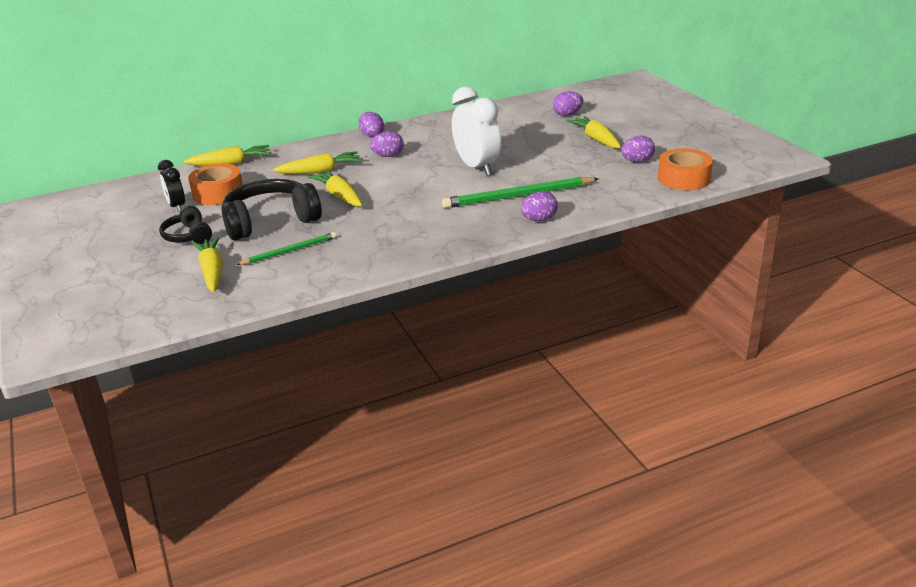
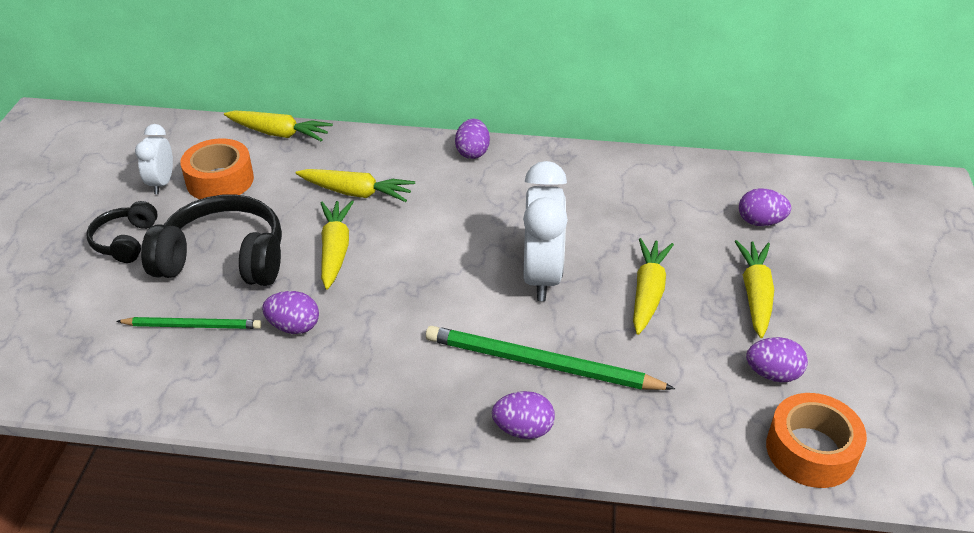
camera: 30 degrees right, 10 degrees up
black clock [158,160,185,212] -> white clock [135,124,173,194]
yellow carrot [192,237,223,292] -> yellow carrot moved to [633,238,674,335]
purple egg [370,131,404,157] -> purple egg moved to [262,291,319,334]

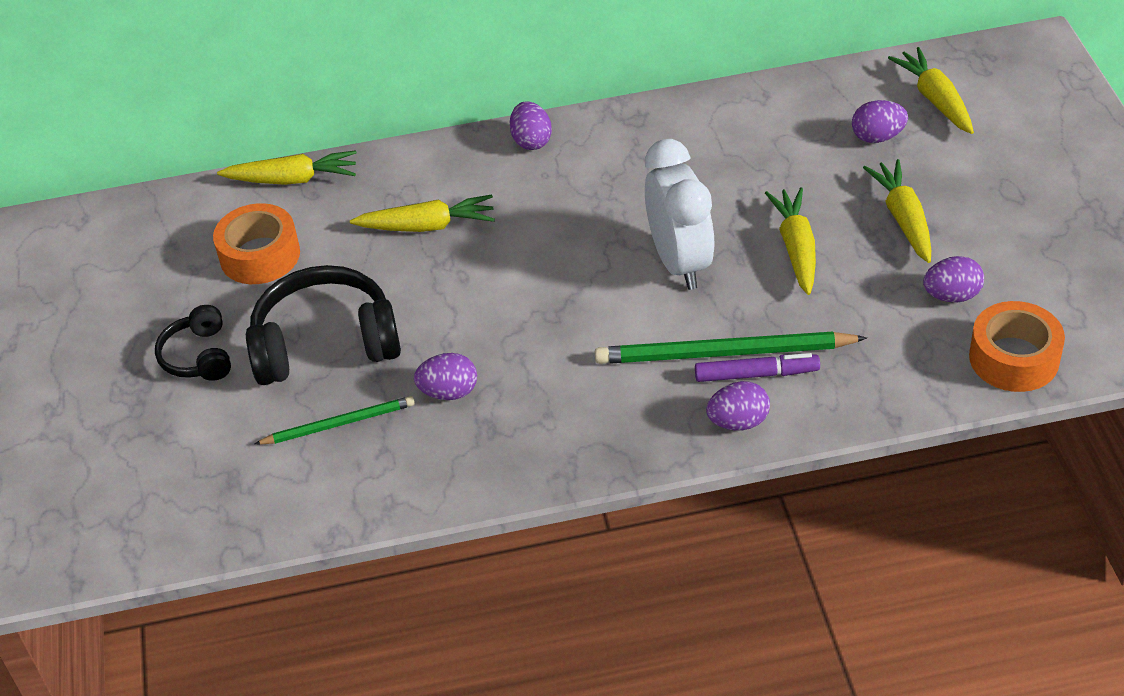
camera: 15 degrees left, 5 degrees up
white clock [135,124,173,194] -> none
yellow carrot [321,200,354,290] -> yellow carrot moved to [888,47,974,134]
none -> purple marker [695,353,820,382]

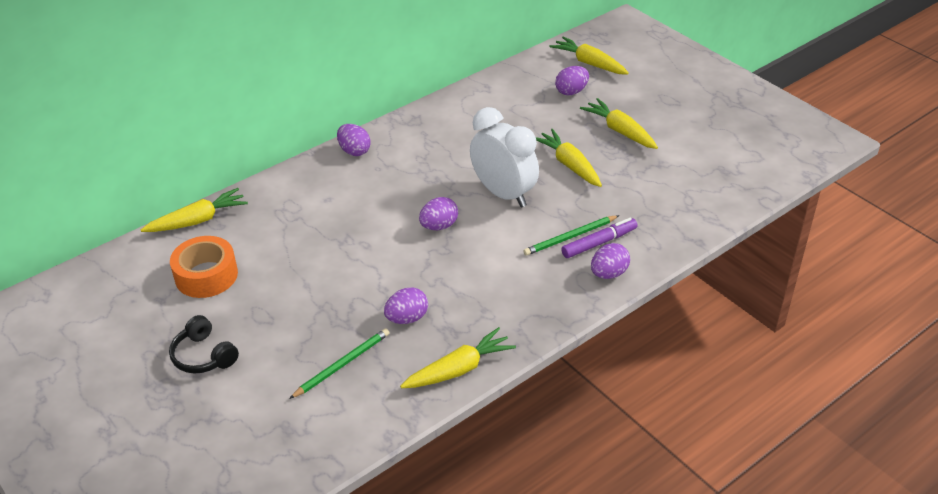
camera: 30 degrees left, 5 degrees down
black headphones [246,265,401,385] -> none
yellow carrot [350,195,495,232] -> yellow carrot moved to [400,327,516,388]
green pencil [595,332,867,364] -> green pencil [523,215,619,256], size x0.59
purple egg [923,256,984,303] -> purple egg moved to [419,197,458,230]
orange tape [969,301,1065,392] -> none

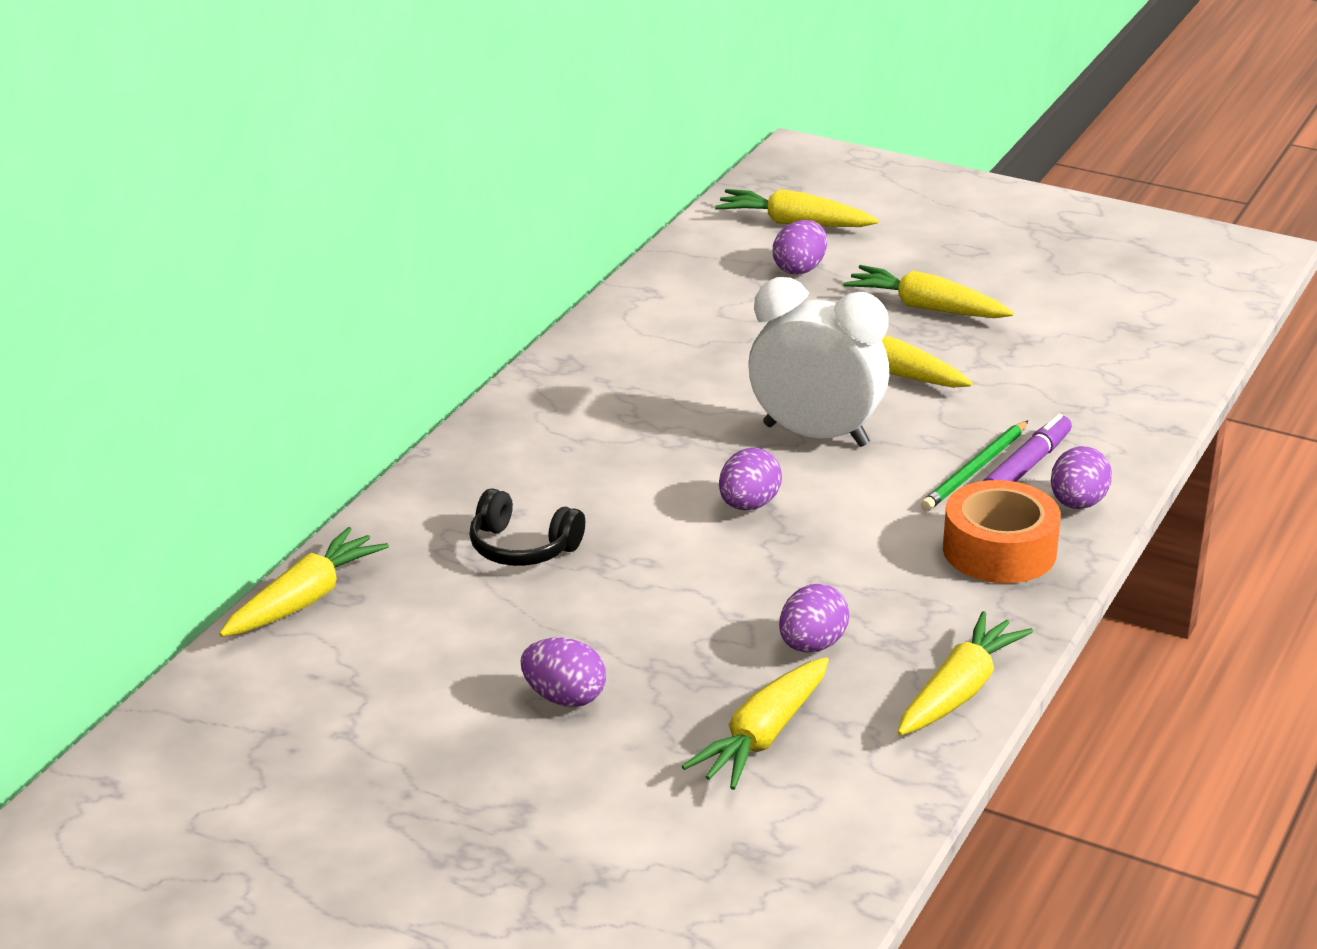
camera: 25 degrees left, 10 degrees down
black headphones [169,315,239,374] -> black headphones moved to [469,488,585,566]
orange tape [170,236,238,298] -> orange tape moved to [943,480,1061,583]
green pencil [289,328,389,399] -> yellow carrot [682,657,829,790]
purple egg [337,124,371,156] -> purple egg moved to [521,638,606,707]

